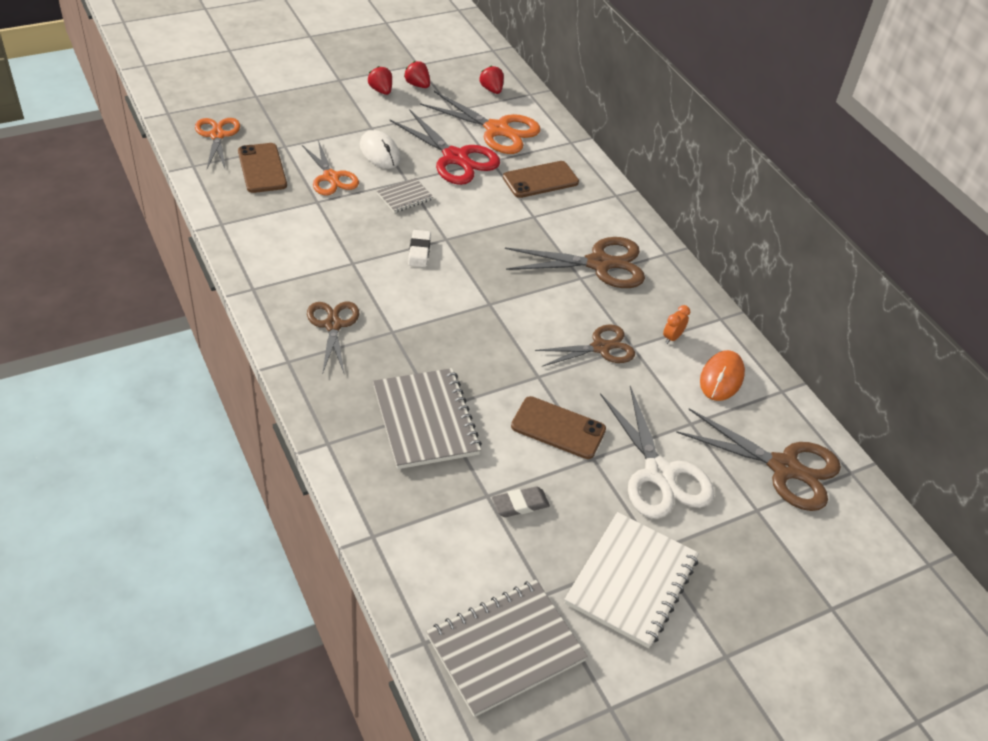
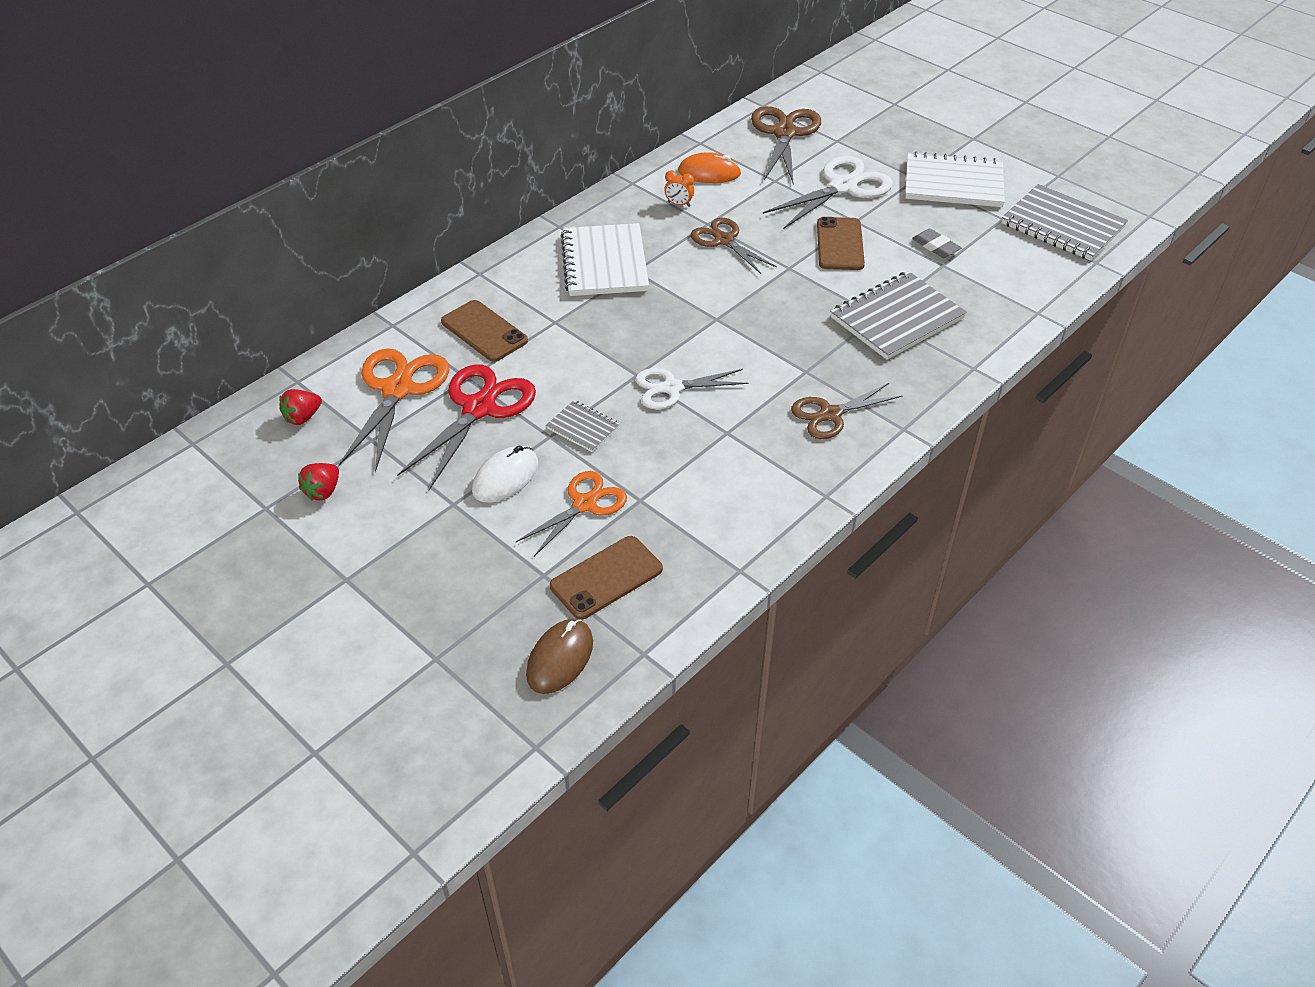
camera: 105 degrees left, 0 degrees up
orange scissors [195,118,240,168] -> brown mouse [526,619,593,694]
red strawberry [368,66,392,95] -> none
white eraser [408,230,431,267] -> white scissors [636,368,748,409]
brown scissors [505,237,645,288] -> white notebook [561,223,649,296]

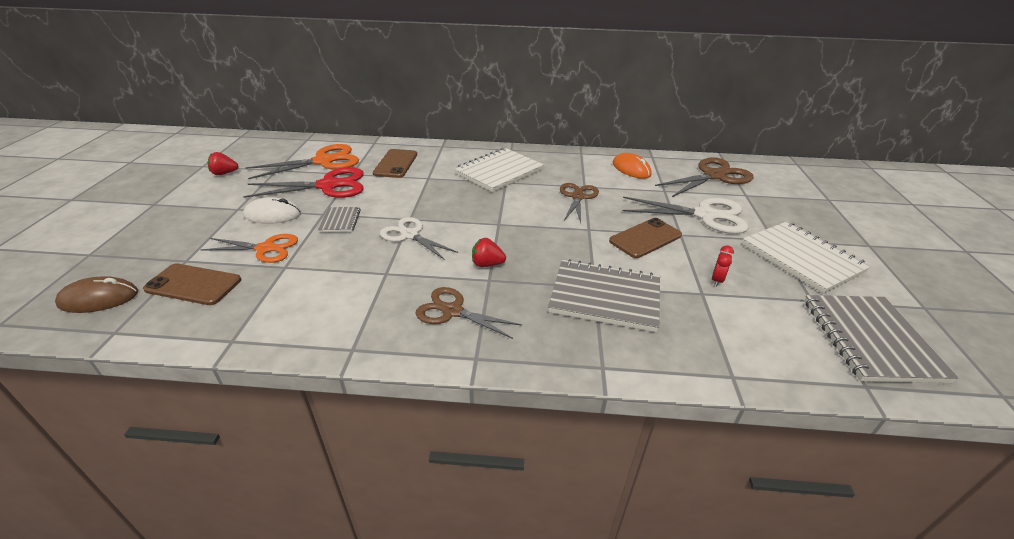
camera: 50 degrees right, 10 degrees down
red strawberry [279,389,322,425] -> red strawberry moved to [472,238,506,267]
orange clock [664,170,694,207] -> none
grey eraser [912,228,962,258] -> red clock [712,245,734,287]

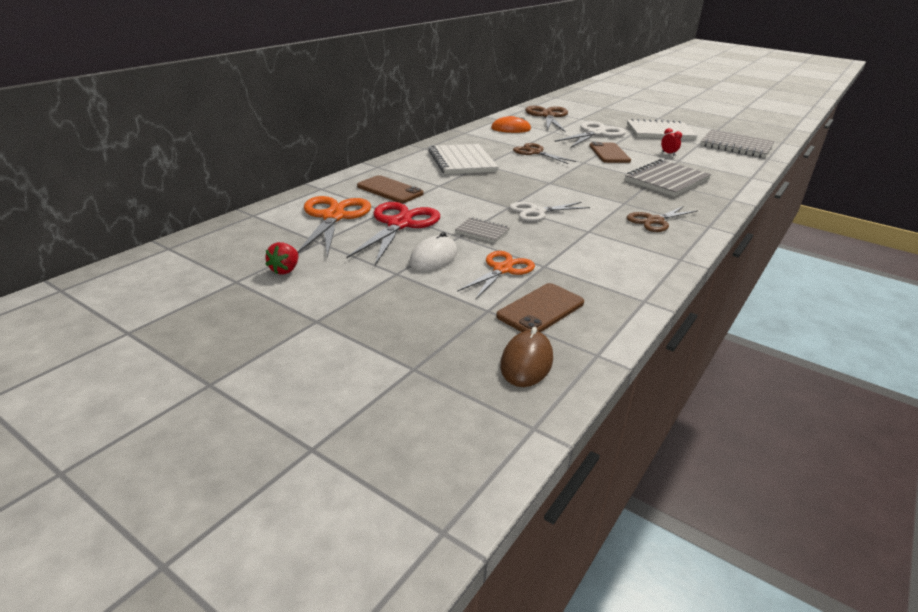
camera: 60 degrees left, 5 degrees down
red strawberry [472,238,506,267] -> none

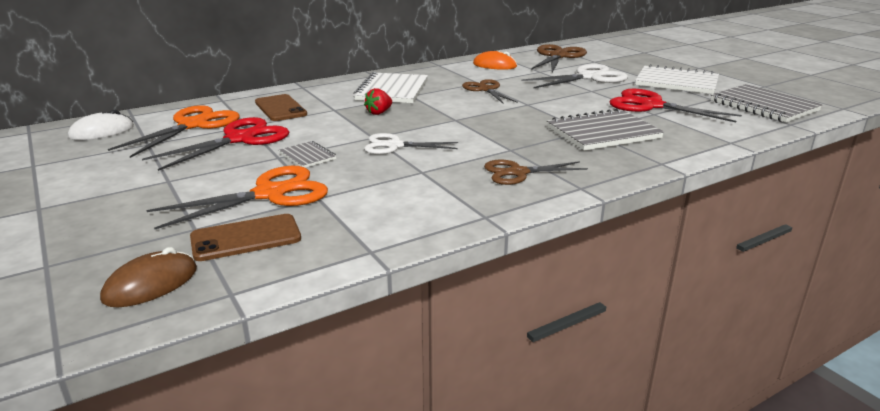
camera: 25 degrees right, 5 degrees down
red strawberry [265,242,298,275] -> red strawberry moved to [364,88,392,115]
white mouse [409,232,457,272] -> white mouse moved to [68,110,134,140]
orange scissors [457,251,535,299] -> orange scissors [146,166,328,229], size x1.52
brown phone [589,142,631,163] -> none
red clock [661,128,682,156] -> red scissors [609,89,742,122]

